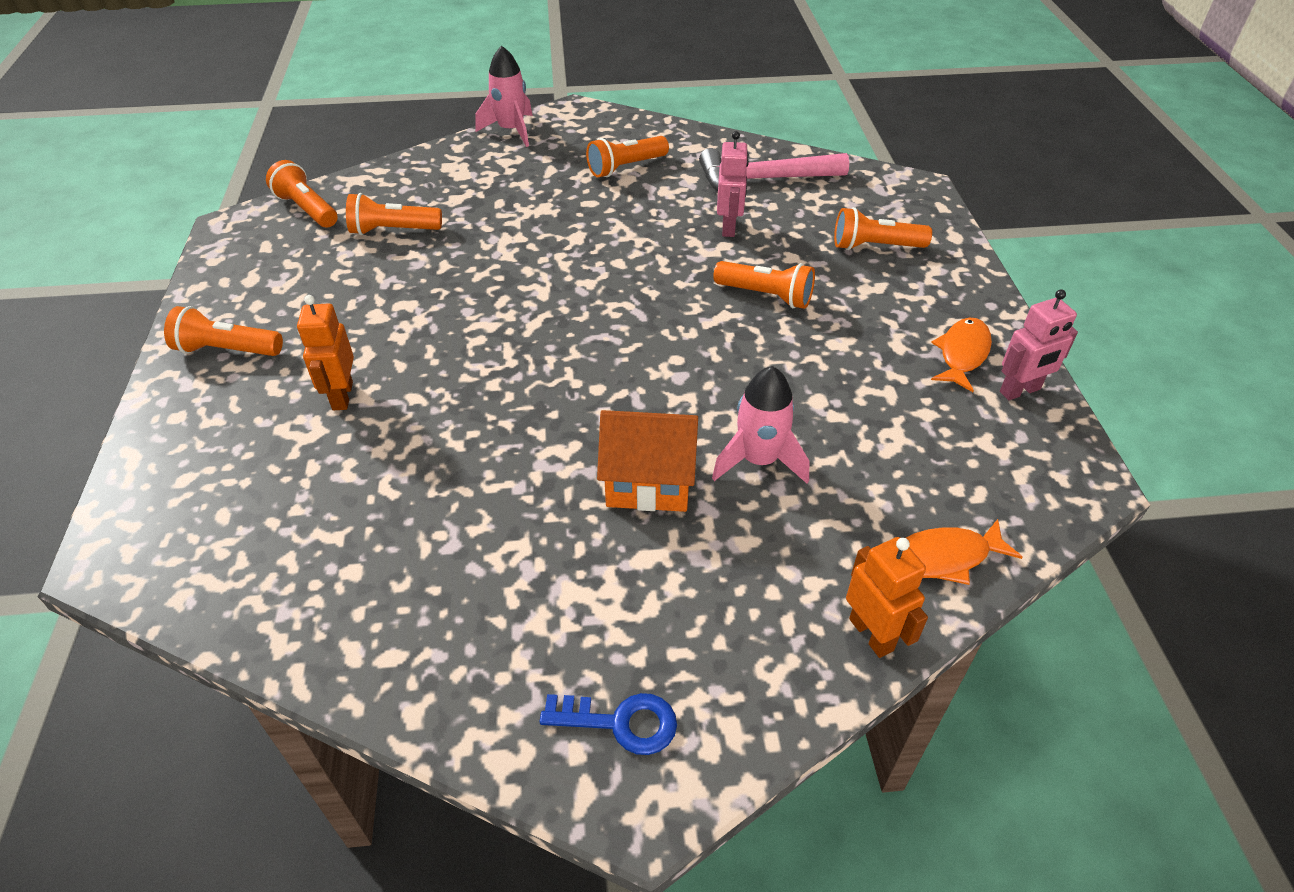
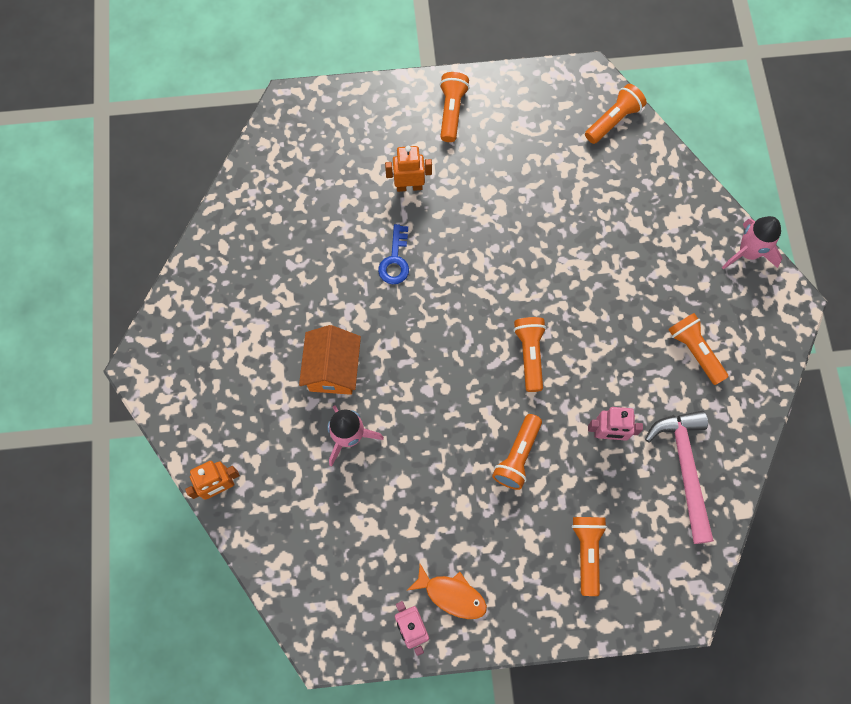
camera: 90 degrees right, 25 degrees up
orange flashlight [346,193,442,235] -> orange flashlight moved to [513,317,546,392]
blue key [540,693,677,755] -> blue key moved to [378,224,409,284]
orange fish [906,519,1023,585] -> none

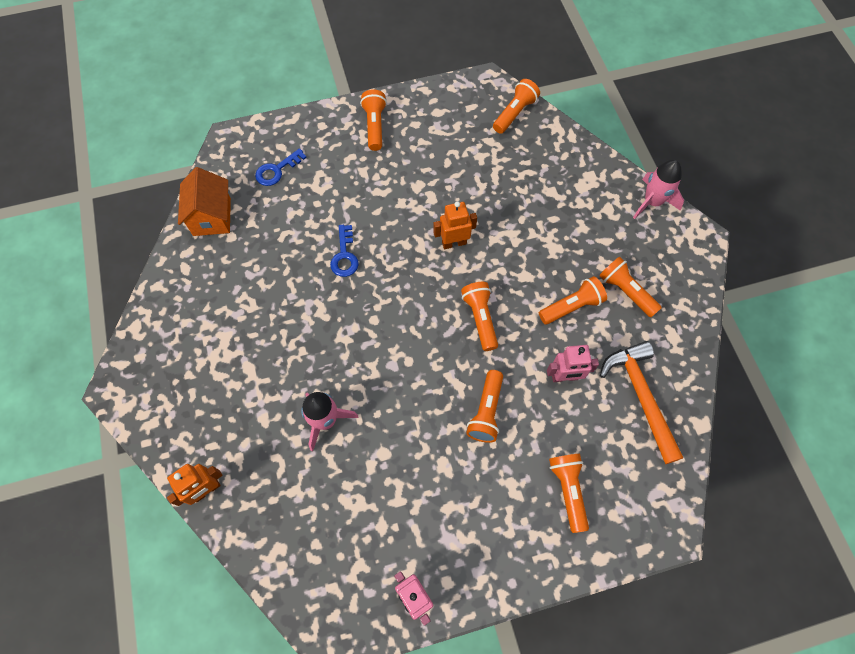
camera: 10 degrees left, 5 degrees down
orange house [299,325,361,395] -> orange house moved to [178,167,231,236]
orange robot [385,146,432,192] -> orange robot moved to [433,201,477,249]
orange fish [407,564,487,619] -> none
pink hammer [645,411,714,544] -> orange hammer [600,341,684,464]
none -> blue key [255,148,307,186]
none -> orange flashlight [539,276,607,325]

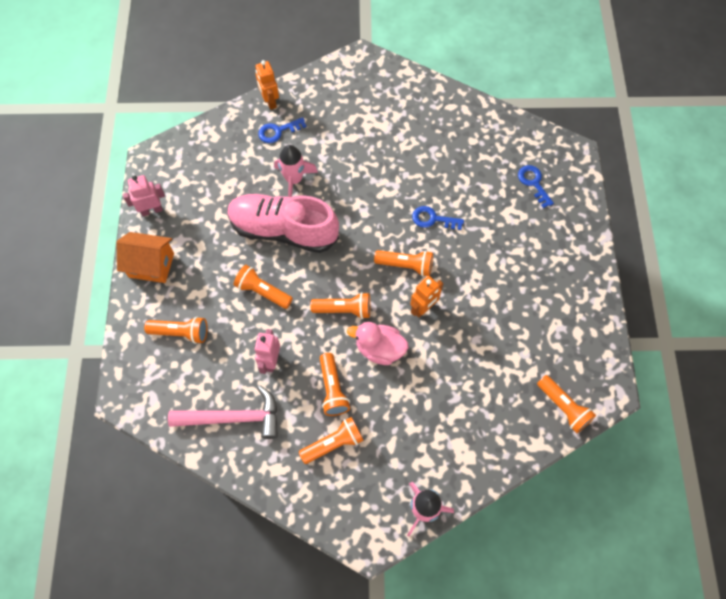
camera: 105 degrees right, 0 degrees up
orange house [178,167,231,236] -> orange house moved to [116,232,174,283]
orange flashlight [360,89,387,151] -> orange flashlight moved to [374,250,433,277]
orange robot [433,201,477,249] -> orange robot turned 45 degrees clockwise [410,276,443,318]
orange hammer [600,341,684,464] -> pink hammer [168,386,278,439]
none -> pink shoe [227,194,339,253]
none -> blue key [258,117,306,143]
none -> pink duck [347,322,408,365]

